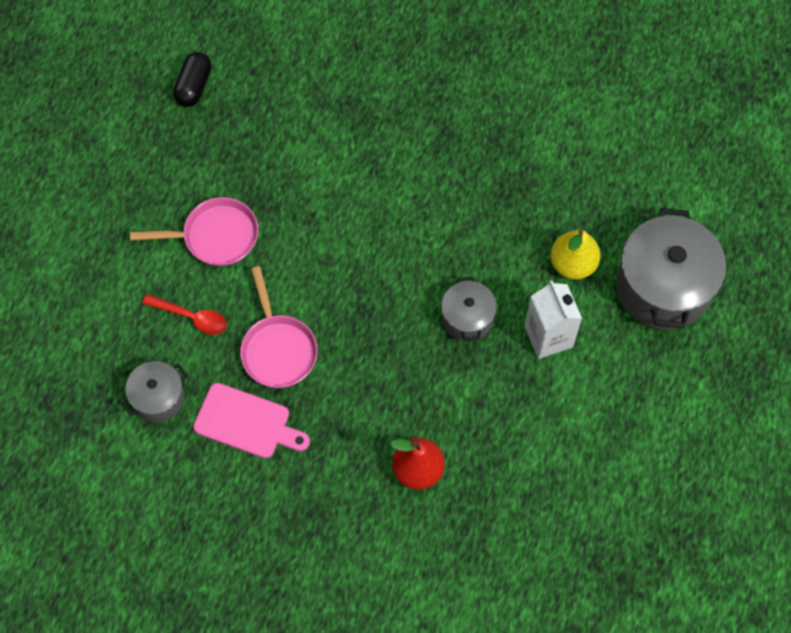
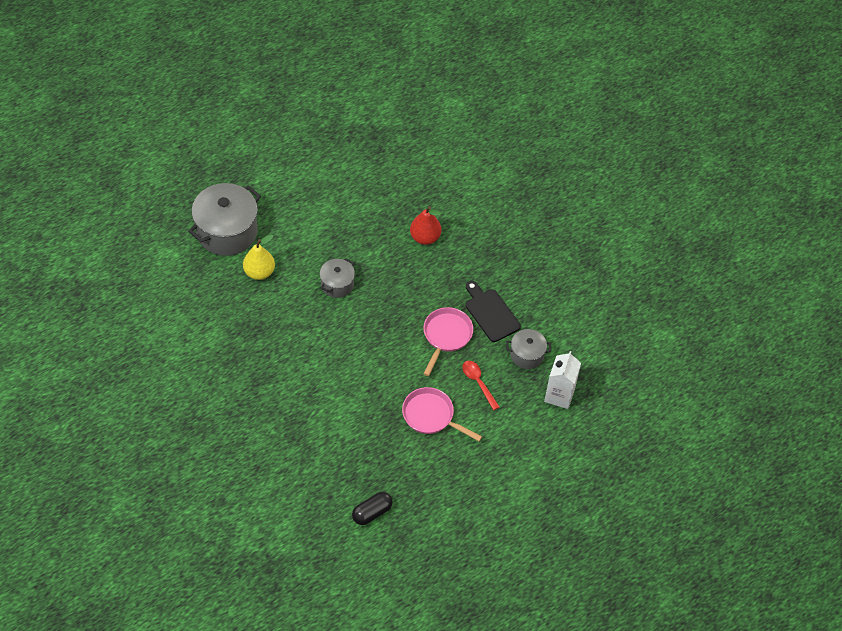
camera: 145 degrees left, 10 degrees down
pink cutting board [193,383,310,458] -> black cutting board [466,281,521,342]
white carton [525,281,582,359] -> white carton moved to [544,351,581,409]

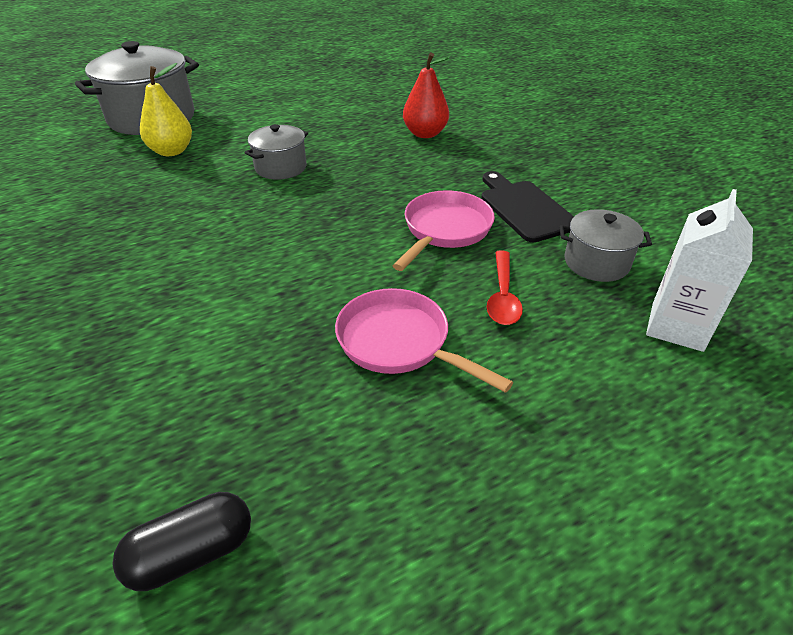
camera: 10 degrees right, 15 degrees down
red spoon [462,361,499,410] -> red spoon turned 150 degrees counterclockwise [487,250,523,325]

